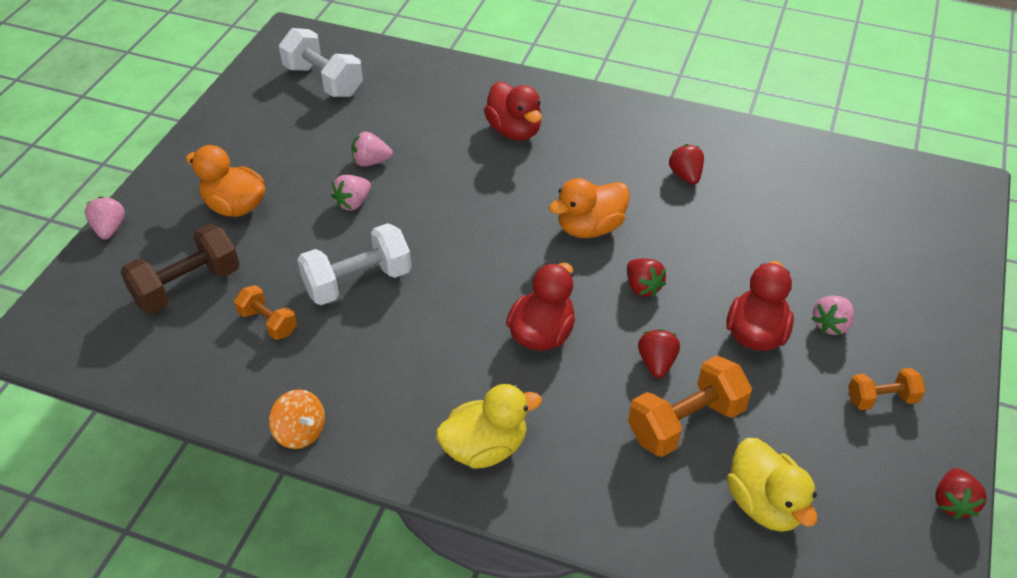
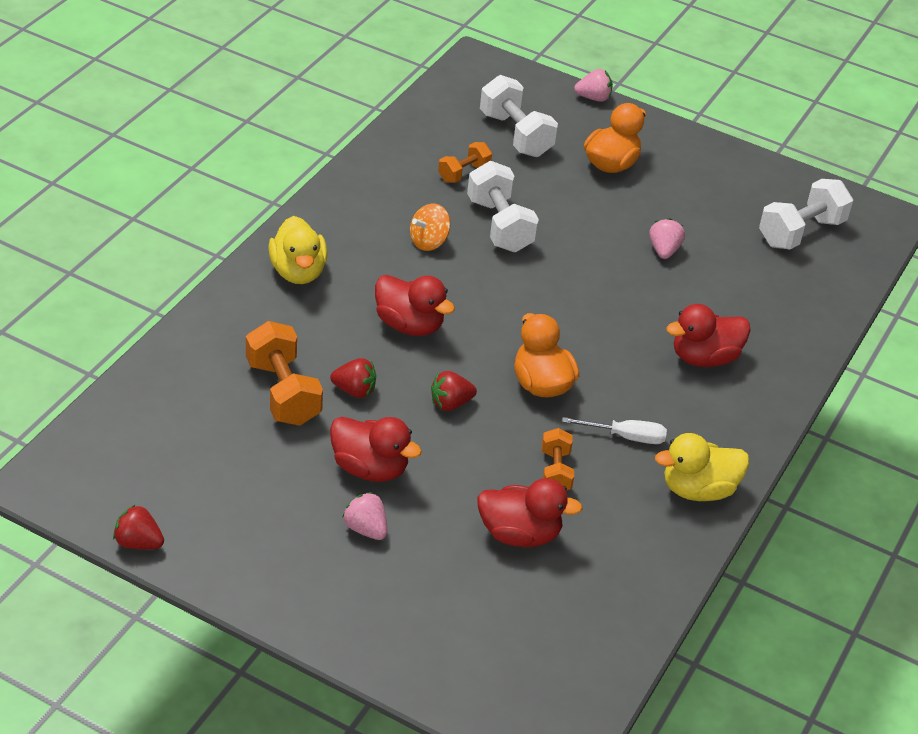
camera: 95 degrees right, 5 degrees down
brown dumbbell [120,224,240,314] -> white dumbbell [480,75,558,157]
orange spinning top [269,389,325,449] -> orange spinning top moved to [410,204,451,251]
pink strawberry [331,175,371,210] -> none
red strawberry [669,144,704,185] -> none
yellow duck [727,438,817,532] -> yellow duck moved to [655,433,749,501]
orange dumbbell [848,368,925,410] -> orange dumbbell moved to [542,428,574,491]
none -> red duck [477,478,583,547]
none -> white screwdriver [562,417,667,444]

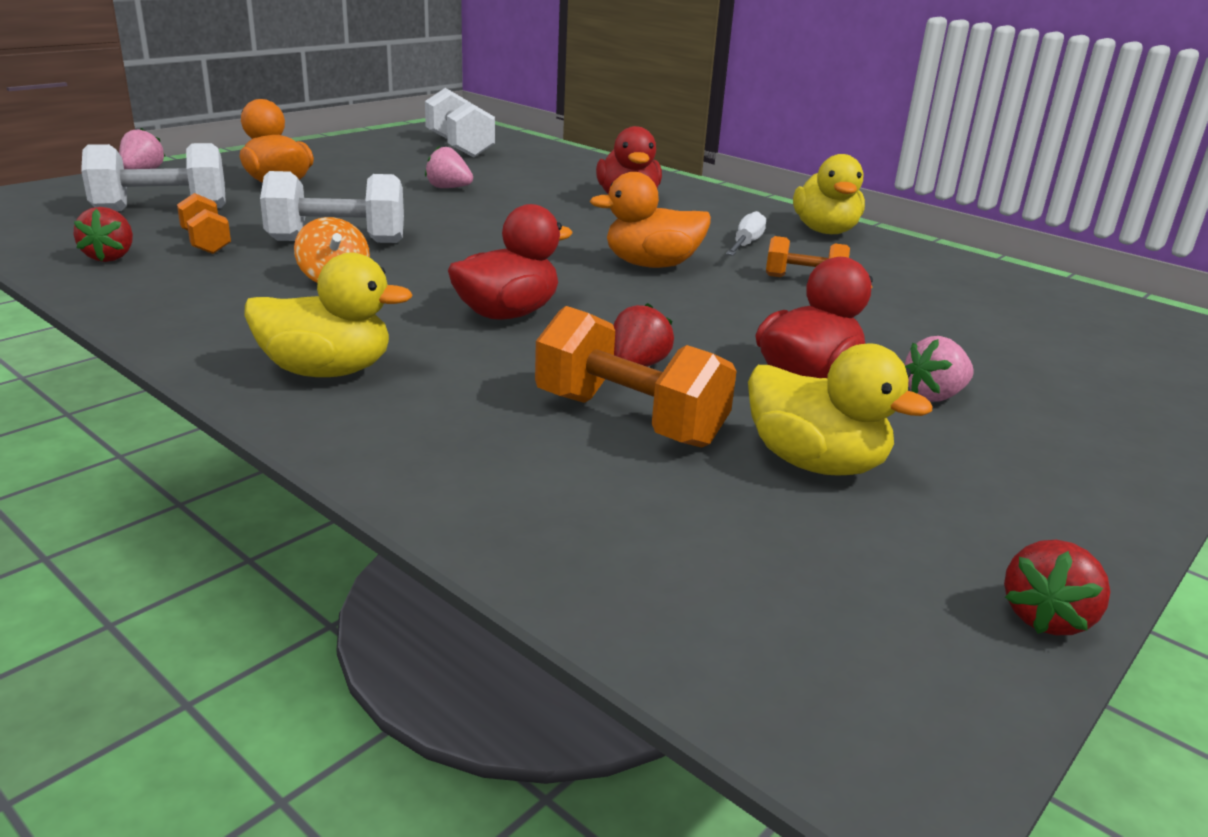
camera: 75 degrees left, 15 degrees down
orange dumbbell [246,321,323,426] -> orange dumbbell turned 45 degrees clockwise [535,306,737,448]
red strawberry [431,371,477,411] -> red strawberry moved to [74,207,133,262]
red duck [477,478,583,547] -> none
none -> yellow duck [748,343,932,476]

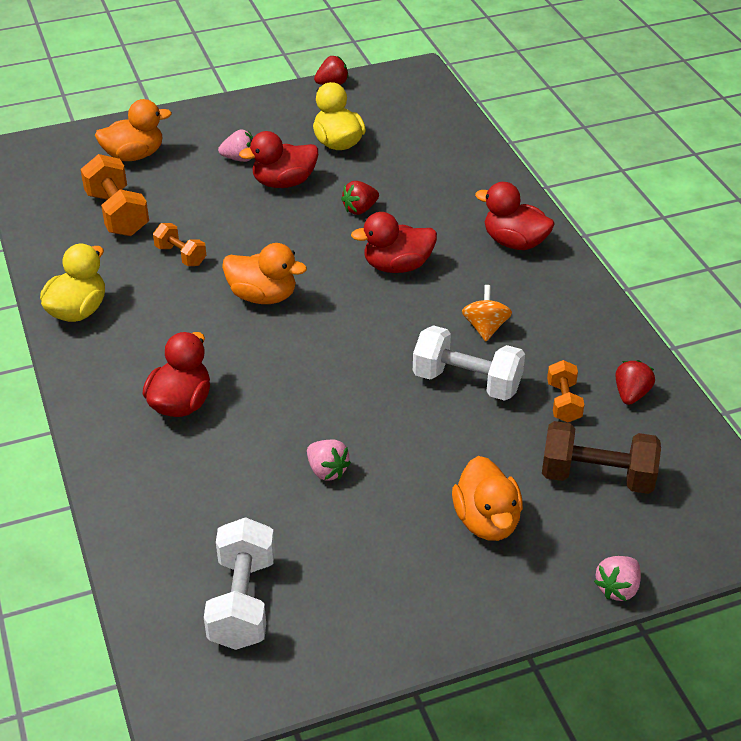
camera: 150 degrees left, 15 degrees up
white dumbbell [81,143,226,211] -> brown dumbbell [542,421,661,494]
yellow duck [244,253,413,377] -> red duck [475,182,555,250]
orange dumbbell [535,306,737,448] -> orange dumbbell moved to [80,154,149,236]
white screwdriver [726,211,766,256] -> none
none -> orange duck [95,99,172,161]

